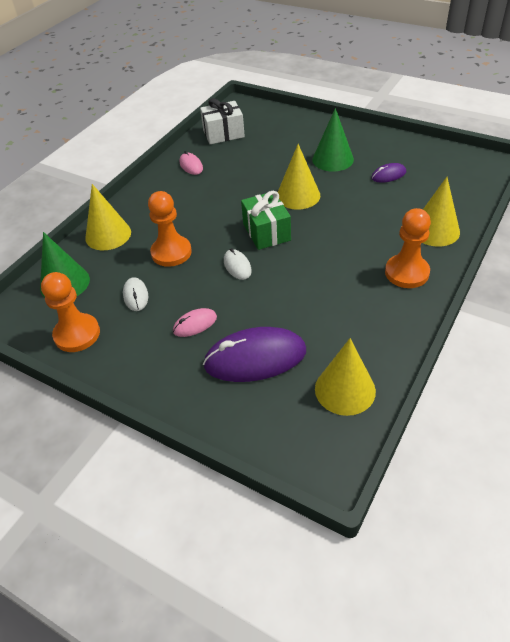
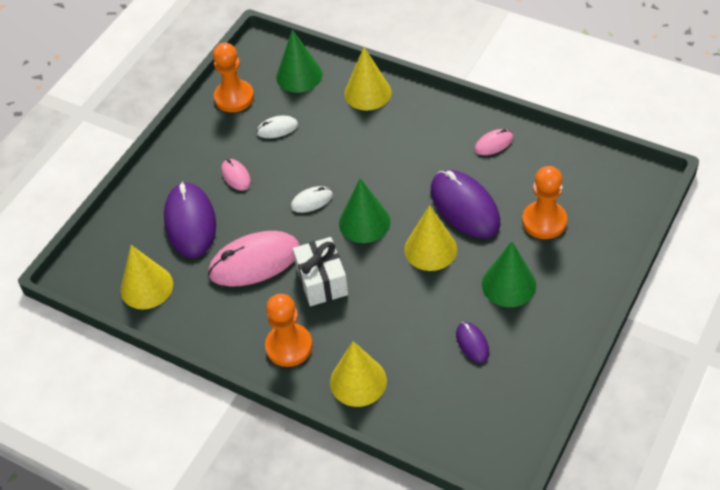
camera: 90 degrees right, 5 degrees up
orange pawn [148,191,192,267] -> orange pawn moved to [522,166,567,239]
white gift [200,98,245,144] -> white gift moved to [293,237,348,306]
green gift [241,191,291,250] -> green cone [339,178,390,243]
none -> pink mouse [208,231,300,287]
none -> purple mouse [431,170,500,238]

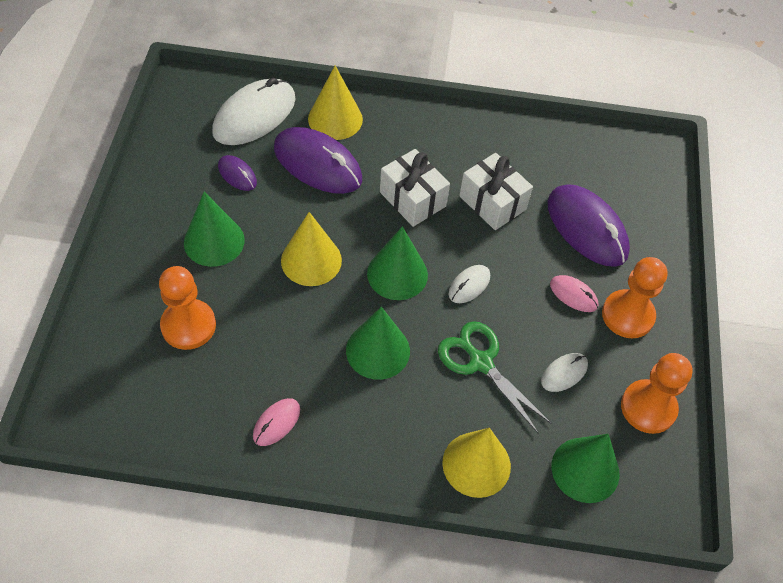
camera: 150 degrees right, 5 degrees up
yellow cone [121,245,173,309] -> none
pink mouse [208,231,300,287] -> white gift [459,153,533,230]
orange pawn [265,294,312,367] -> orange pawn moved to [602,257,668,338]
purple mouse [431,170,500,238] -> purple mouse moved to [274,127,362,194]
none -> white mouse [212,78,296,145]
none -> green cone [346,307,410,380]
none -> green scissors [438,321,552,434]

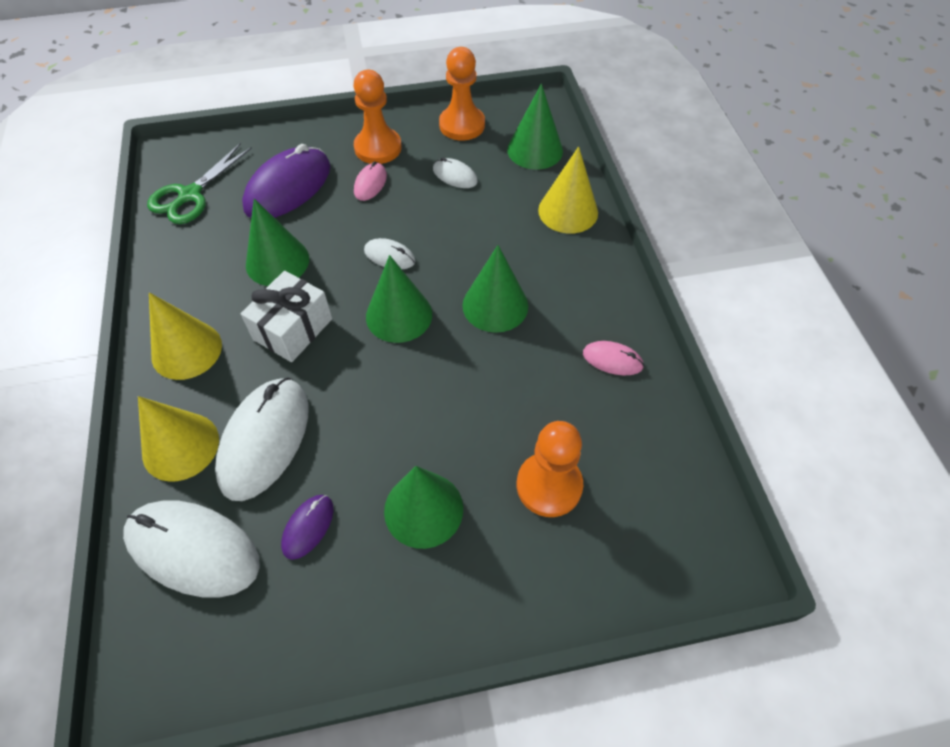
camera: 105 degrees left, 0 degrees up
purple mouse [274,127,362,194] -> white mouse [215,378,309,501]
yellow cone [281,212,342,286] -> yellow cone moved to [149,292,222,380]
green scissors [438,321,552,434] -> green scissors moved to [147,143,252,224]
white gift [459,153,533,230] -> green cone [246,199,309,286]

